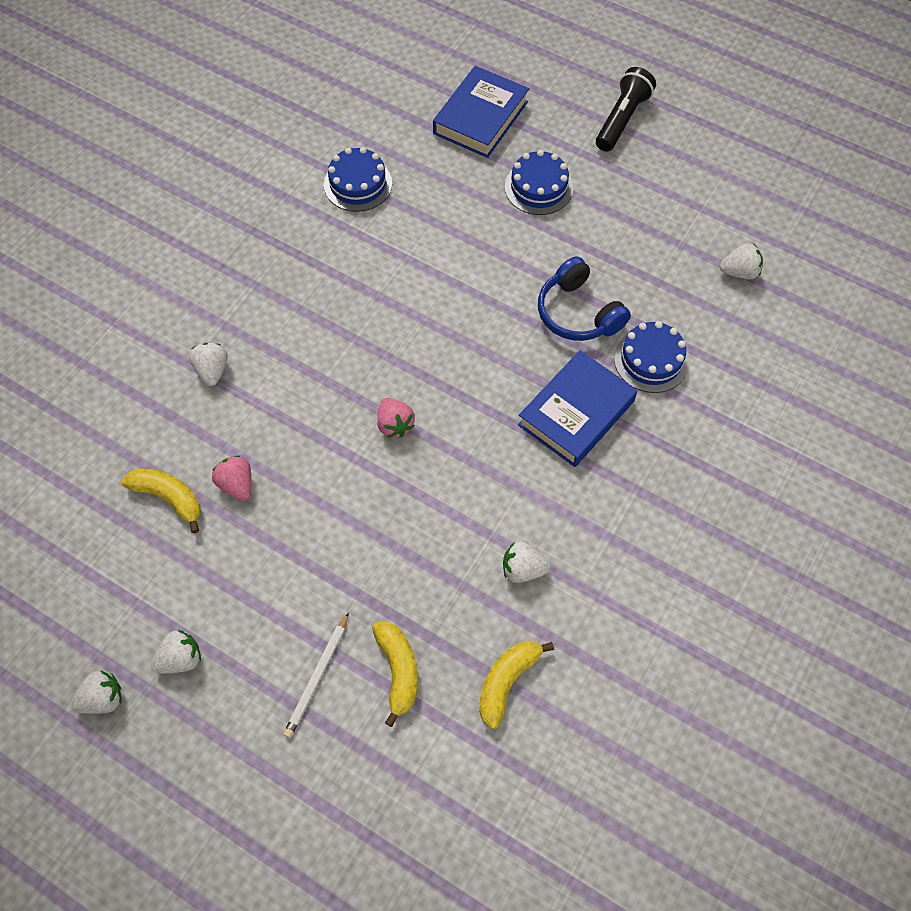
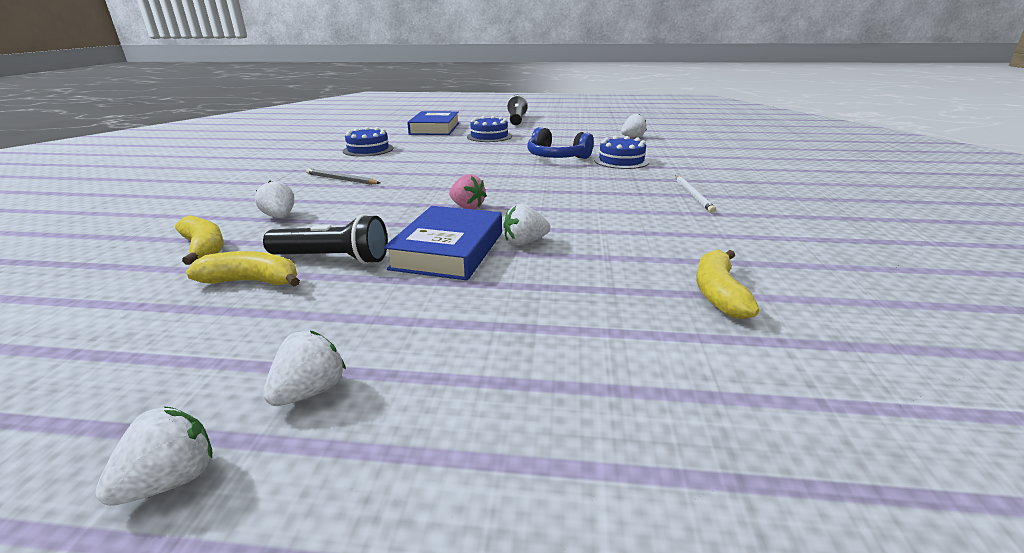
camera: 25 degrees left, 35 degrees down
pink strawberry [212,456,251,501] -> black flashlight [263,214,388,264]
white pencil [283,612,349,738] -> white pencil moved to [675,175,716,213]
yellow banana [372,621,418,727] -> yellow banana moved to [175,215,224,265]
white strawberry [503,541,550,583] -> white strawberry moved to [503,204,550,245]
blue book [518,350,637,467] -> blue book moved to [384,206,502,280]
none -> grey pencil [306,168,380,185]

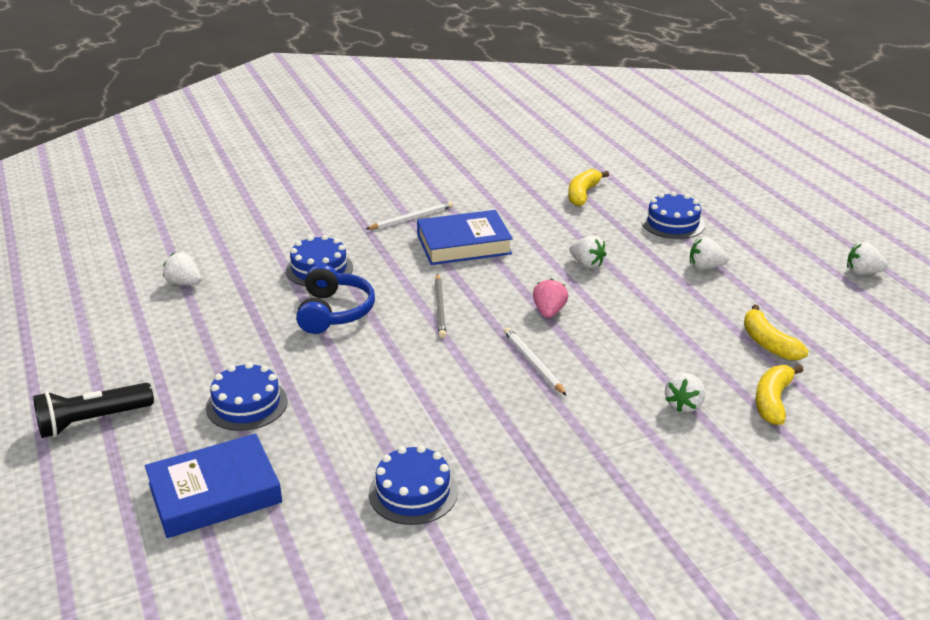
camera: 120 degrees left, 5 degrees up
black flashlight [263,214,388,264] -> none
white strawberry [263,331,346,406] -> white strawberry moved to [690,237,729,270]
grey pencil [306,168,380,185] -> grey pencil moved to [435,274,446,338]
blue book [384,206,502,280] -> blue book moved to [417,210,513,265]
yellow banana [697,250,759,319] -> yellow banana turned 135 degrees clockwise [568,169,609,207]
none -> white pencil [504,328,567,396]
none -> blue cake [642,192,705,239]

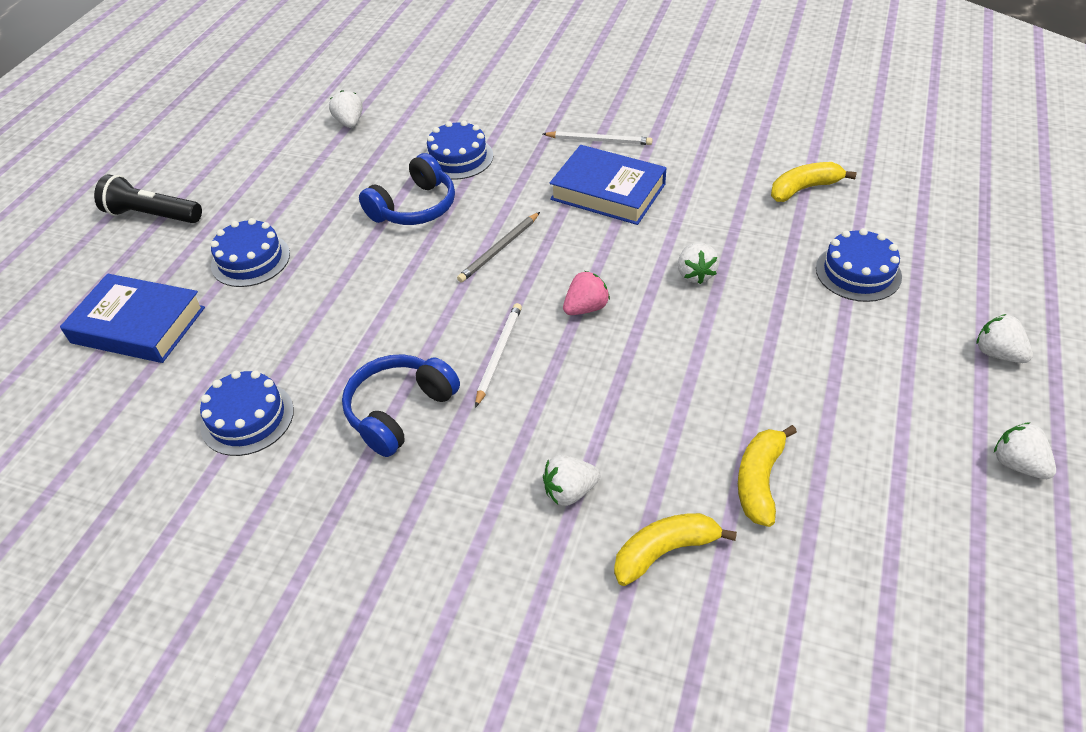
camera: 45 degrees right, 15 degrees up
white strawberry [690,237,729,270] -> white strawberry moved to [976,314,1033,363]
none -> blue headphones [342,354,460,457]

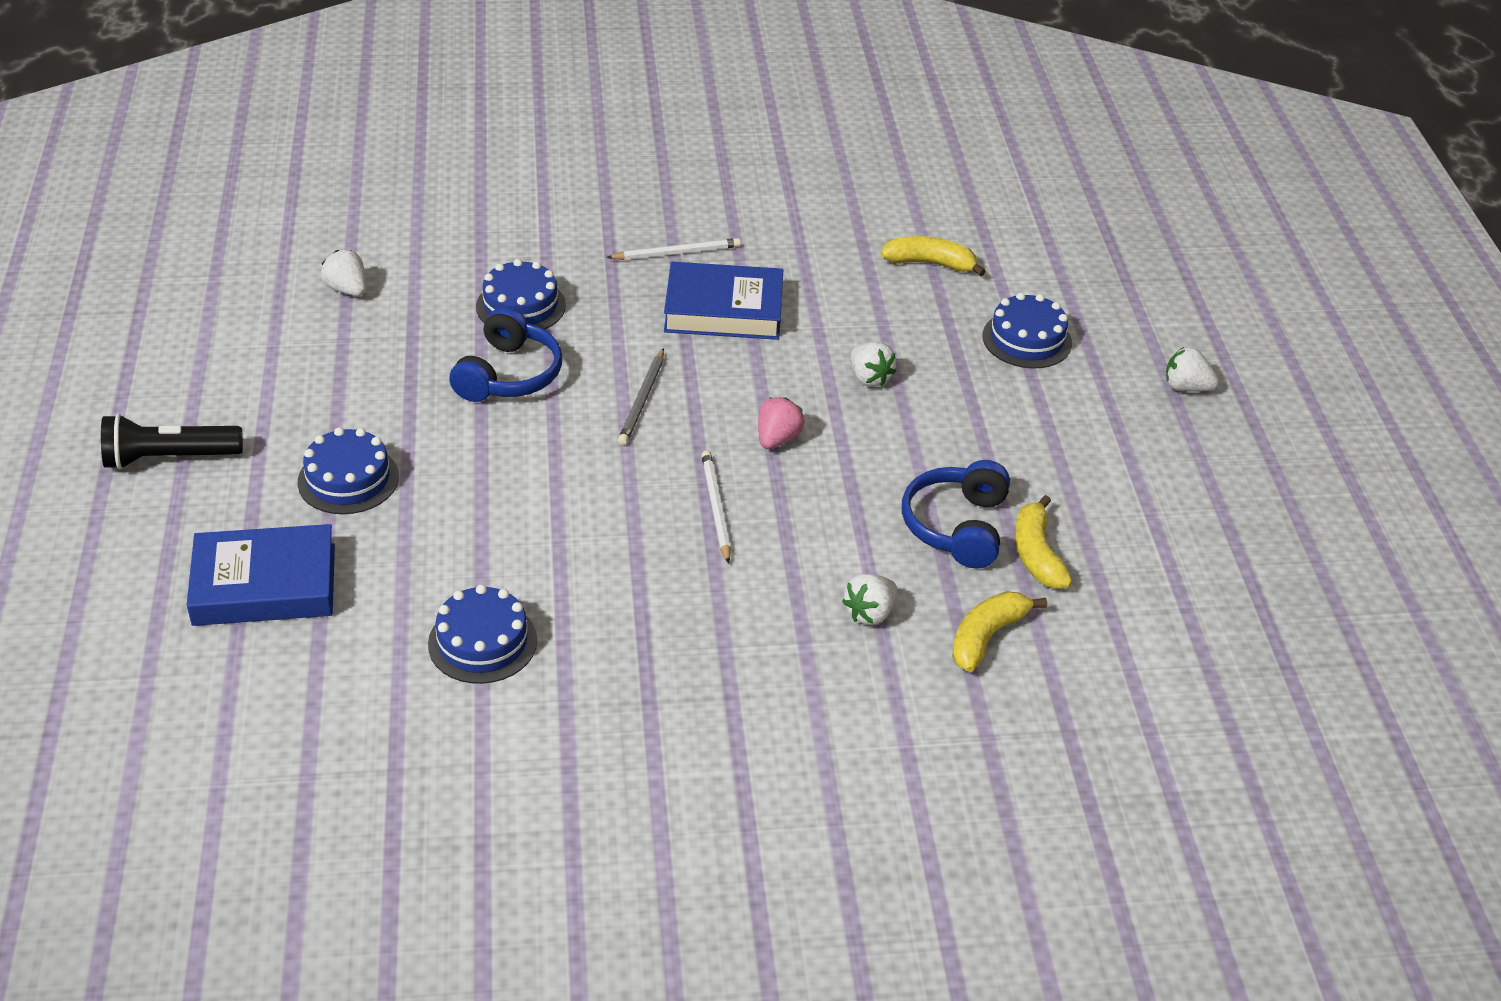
camera: 30 degrees left, 5 degrees down
blue headphones [342,354,460,457] -> blue headphones moved to [902,460,1010,568]
yellow banana [771,162,857,202] -> yellow banana turned 60 degrees clockwise [881,236,986,276]
white strawberry [994,422,1056,479] -> none

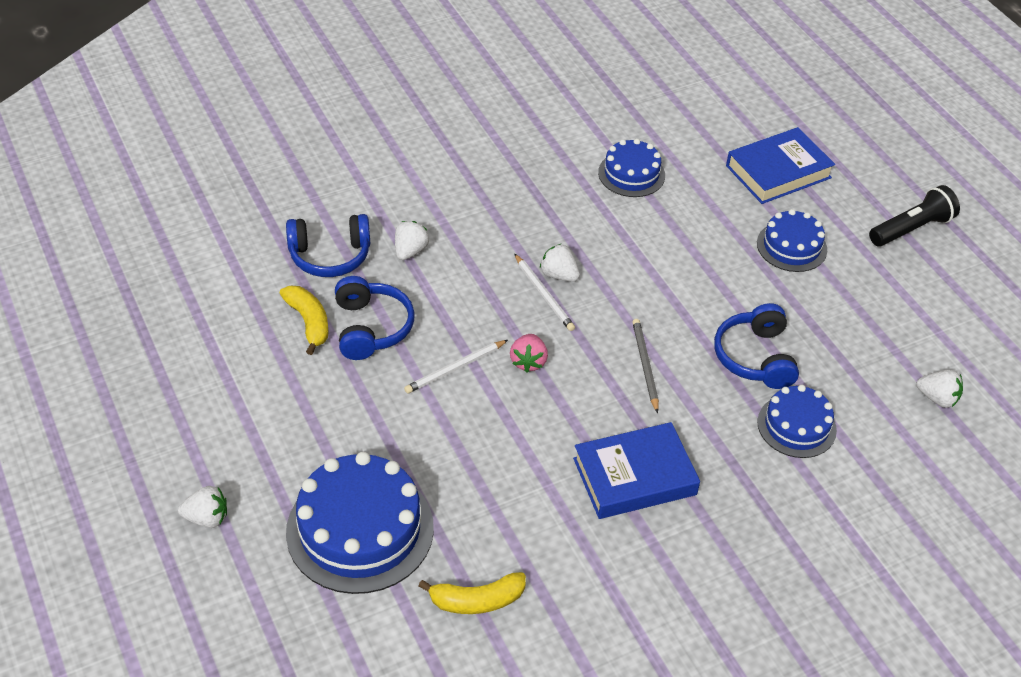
camera: 160 degrees right, 5 degrees up
white pencil [606,238,741,260] -> white pencil moved to [404,340,508,393]
white strawberry [851,342,896,387] -> white strawberry moved to [540,244,580,282]
yellow banana [952,591,1047,672] -> blue headphones [286,214,370,277]
blue cake [983,293,1072,369] -> blue cake [286,452,434,594], size x1.74

